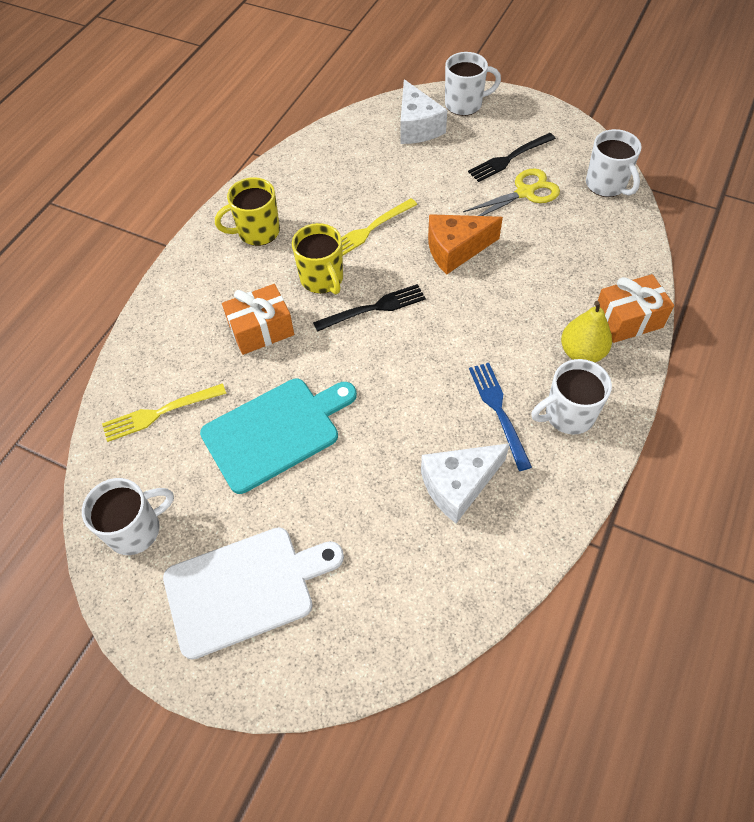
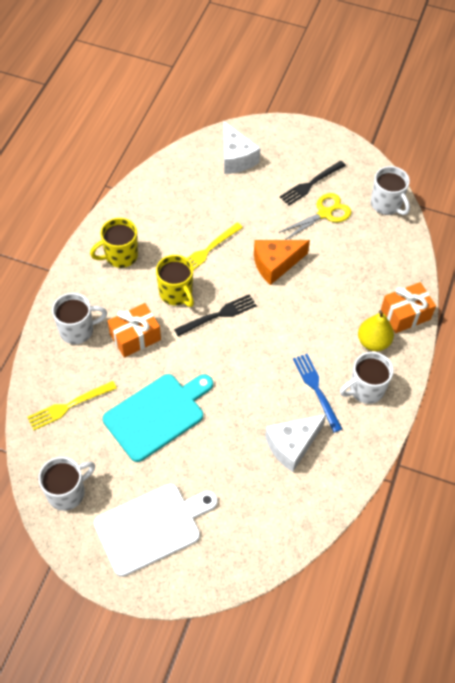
camera: 10 degrees left, 0 degrees up
white mug [445,52,501,116] -> white mug moved to [52,293,107,344]

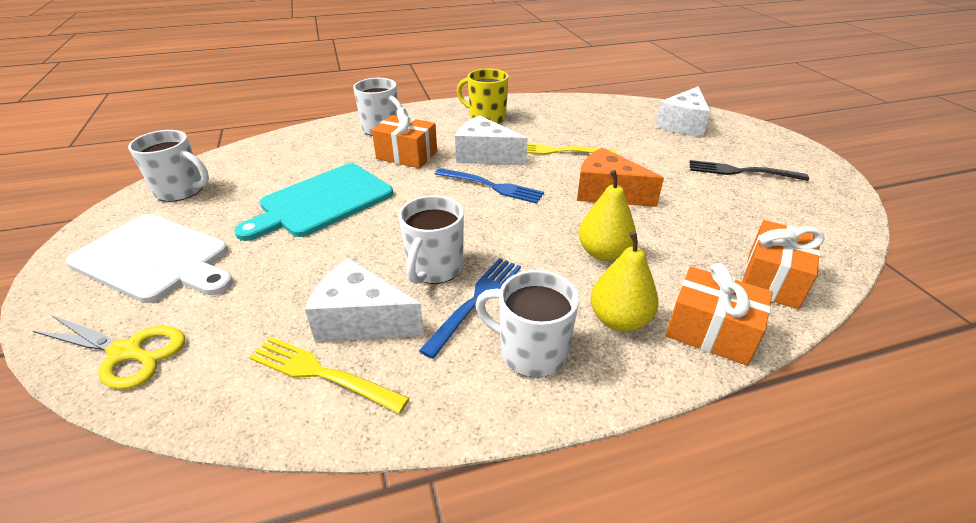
camera: 55 degrees right, 20 degrees down
yellow fork [27,381,117,430] -> yellow fork moved to [249,337,410,414]
turquoise cutting board [103,374,213,462] -> turquoise cutting board turned 120 degrees clockwise [234,163,393,241]
yellow mug [156,255,194,307] -> white cheese [455,115,527,165]
black fork [174,294,257,336] -> blue fork [435,168,544,204]
yellow scissors [279,193,352,240] -> yellow scissors moved to [33,315,185,390]
white mug [371,166,410,215] -> white mug moved to [398,195,464,284]
none -> yellow pear [578,170,636,261]
none -> orange gift [742,220,825,309]

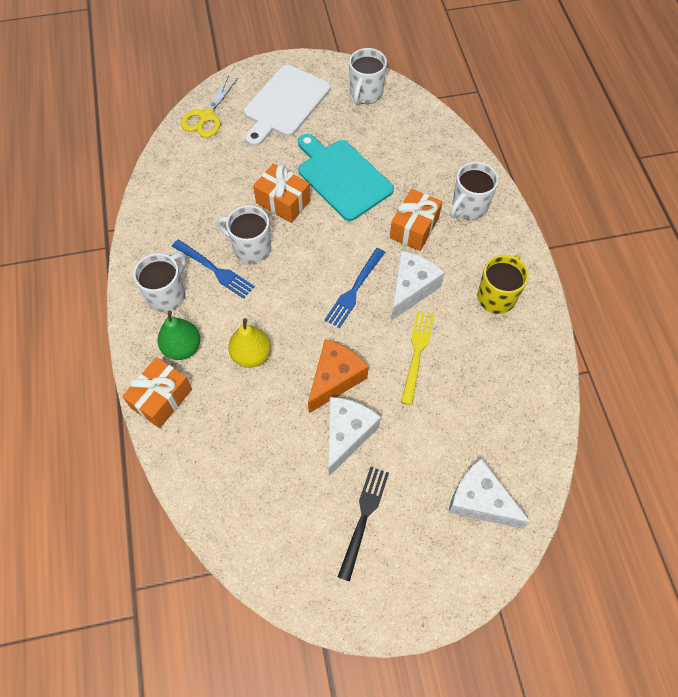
camera: 95 degrees right, 25 degrees up
yellow fork [249,337,410,414] -> none
white cheese [305,258,424,342] -> white cheese moved to [328,397,381,476]
yellow pear [590,231,658,332] -> green pear [157,311,200,360]
orange gift [742,220,825,309] -> orange gift moved to [253,164,311,223]

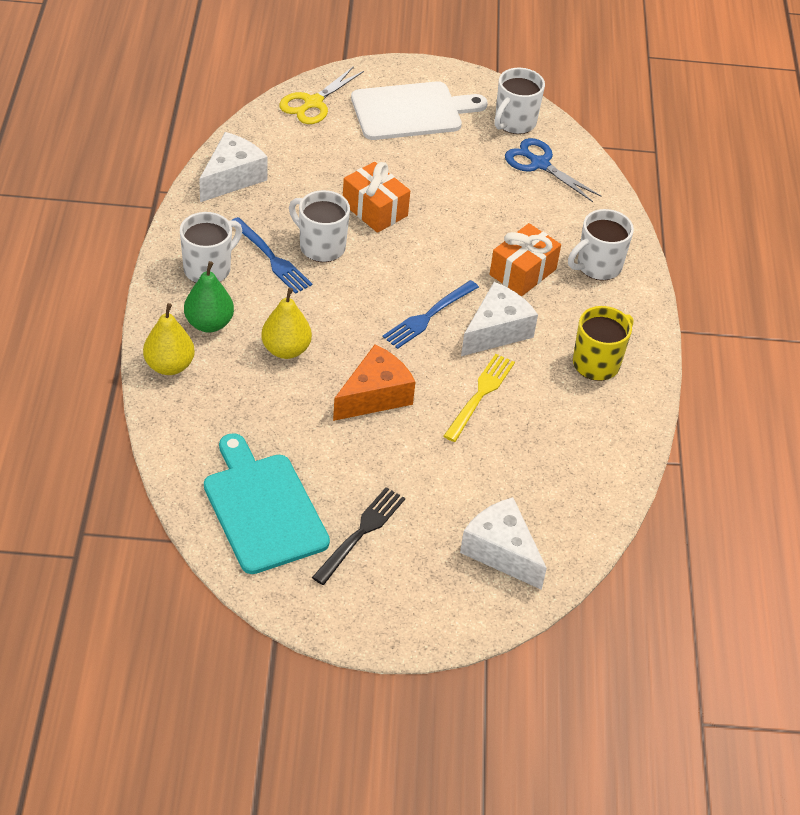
camera: 10 degrees right, 15 degrees down
orange gift [122,357,192,428] -> yellow pear [143,303,195,375]
white cutting board [244,65,331,146] -> white cutting board turned 150 degrees counterclockwise [351,81,488,140]
turquoise cutting board [298,134,394,221] -> turquoise cutting board moved to [204,433,330,574]
white cheese [328,397,381,476] -> white cheese moved to [199,132,268,202]
none -> blue scissors [505,138,601,202]

